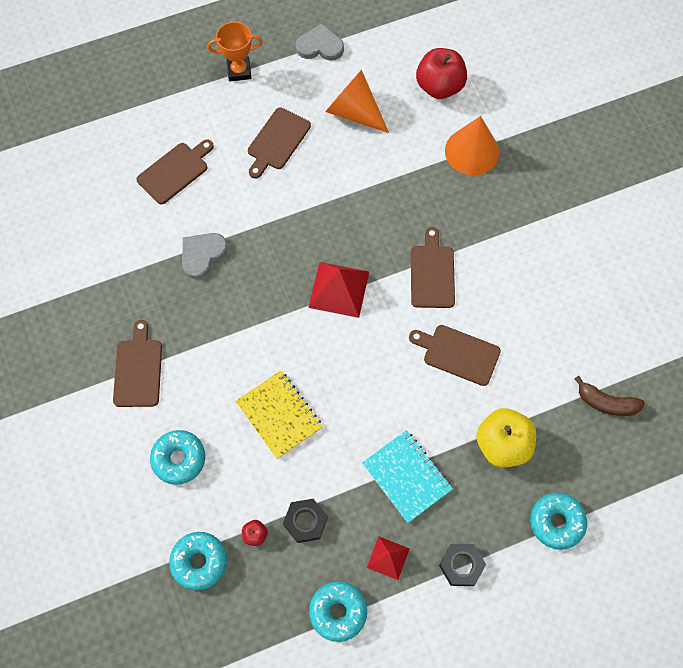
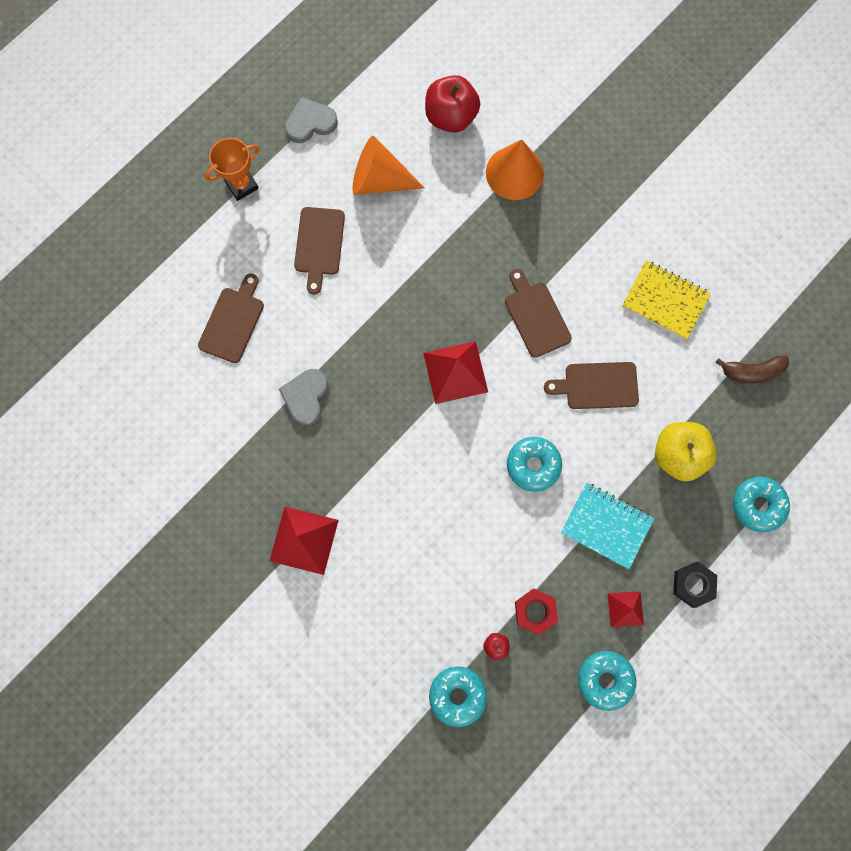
camera: 25 degrees left, 10 degrees up
brown cutting board [113,320,162,407] -> red pyramid [270,507,339,575]
turquoise donut [150,430,205,485] -> turquoise donut moved to [507,437,562,492]
yellow notebook [236,371,323,459] -> yellow notebook moved to [622,260,711,340]
black nut [283,499,328,543] -> red nut [515,589,558,635]

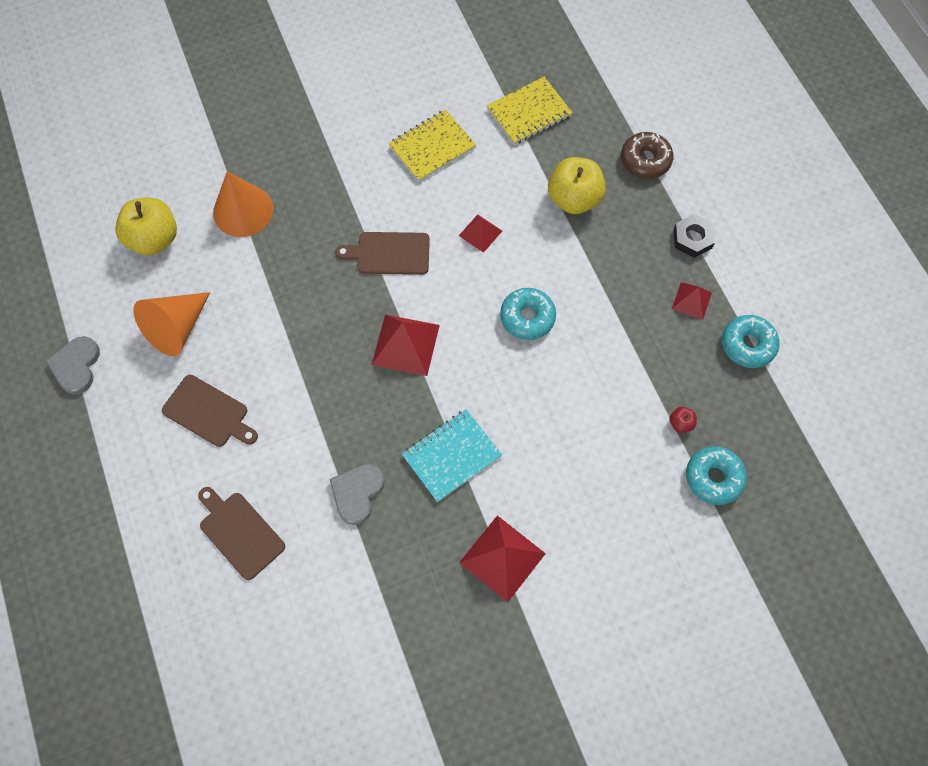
camera: 65 degrees left, 10 degrees down
orange trophy [205,138,260,201] -> none
grey heart [279,369,328,425] -> grey heart turned 75 degrees clockwise [329,464,385,525]
red apple [425,75,480,133] -> yellow apple [115,198,177,255]
red nut [515,589,558,635] -> none
brown cutting board [544,362,639,409] -> red pyramid [459,214,502,253]
turquoise notebook [561,483,654,569] -> turquoise notebook moved to [402,409,502,502]
brown banana [715,355,789,383] -> yellow notebook [487,77,573,145]
turquoise donut [733,476,790,532] -> brown donut [621,132,674,179]

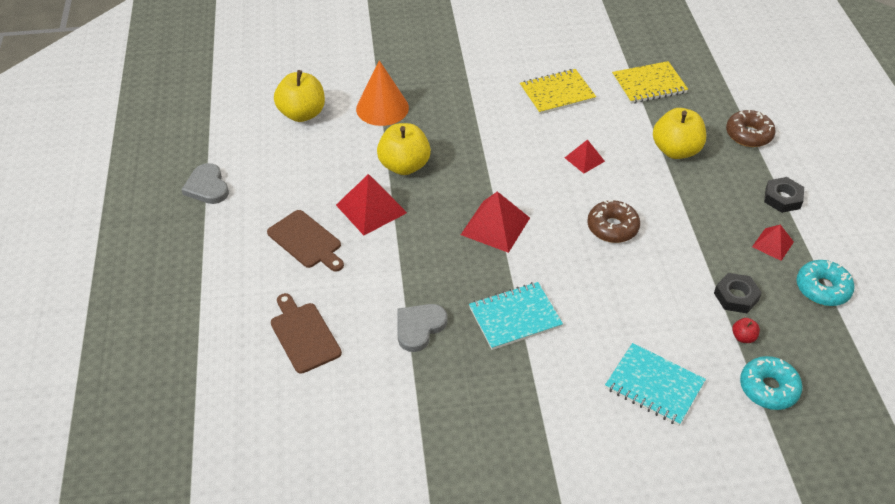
camera: 15 degrees right, 20 degrees down
grey heart [45,336,100,395] -> grey heart turned 45 degrees counterclockwise [181,163,229,204]
orange cone [133,292,210,356] -> none
brown cutting board [335,232,430,275] -> none
red pyramid [459,515,546,602] -> red pyramid moved to [336,174,407,235]
turquoise donut [500,288,556,340] -> brown donut [587,200,640,243]
none -> yellow apple [377,123,431,175]
none -> turquoise notebook [605,343,706,426]
none -> black nut [714,273,762,313]

